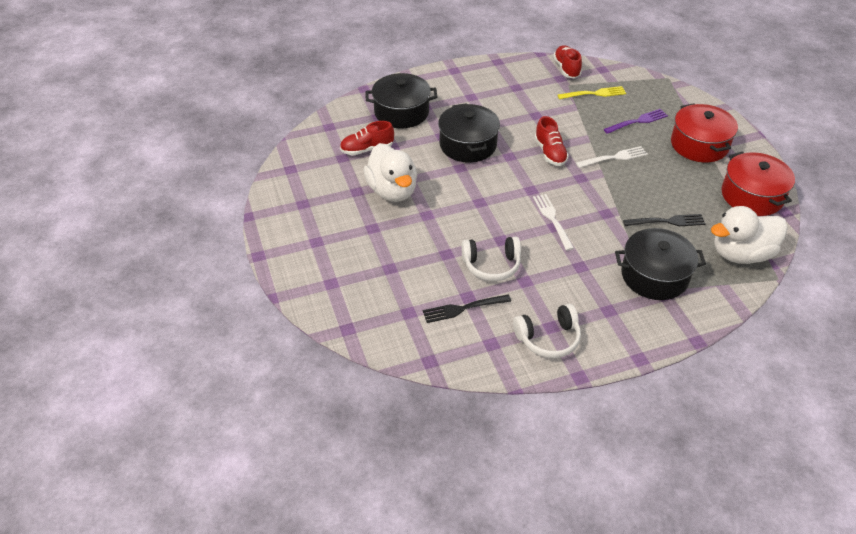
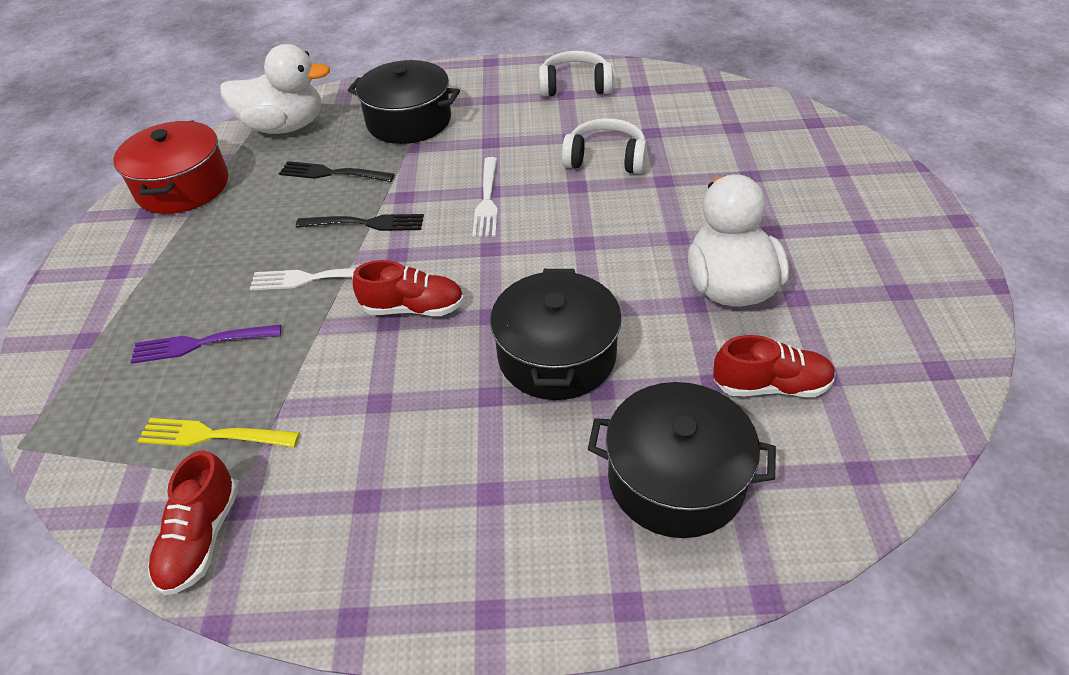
camera: 160 degrees left, 0 degrees up
black fork [423,294,511,323] -> black fork moved to [296,214,424,231]
red shoe [534,116,569,166] -> red shoe turned 90 degrees clockwise [352,260,464,316]
red pot [671,103,738,162] -> none

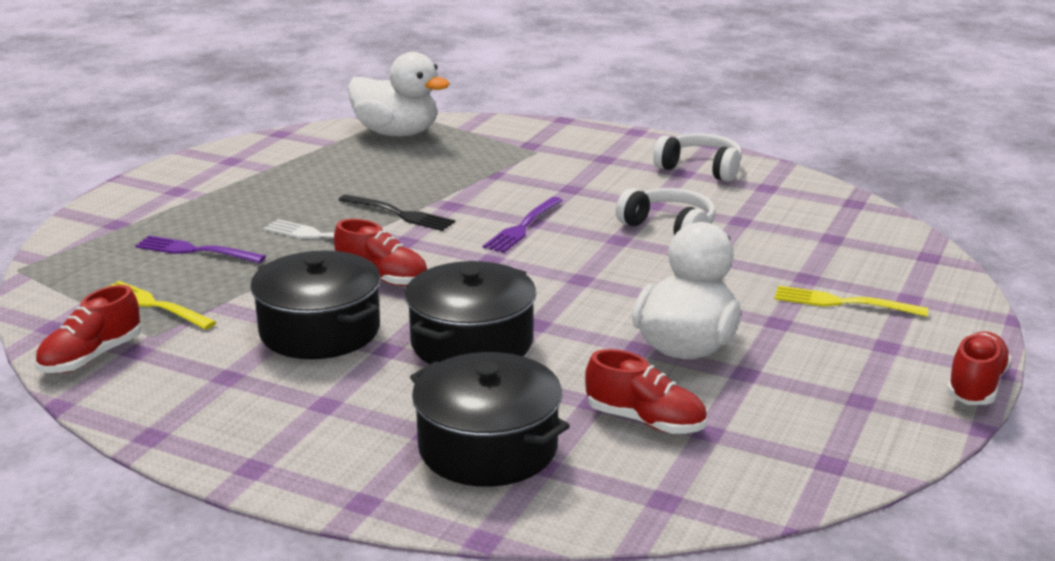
camera: 25 degrees right, 20 degrees down
red pot [113,121,228,214] -> none
black fork [279,161,395,182] -> none
black pot [348,60,460,144] -> black pot moved to [250,250,381,359]
white fork [472,157,498,237] -> purple fork [483,197,563,253]
none -> yellow fork [774,286,928,317]
none -> red shoe [947,331,1011,405]

